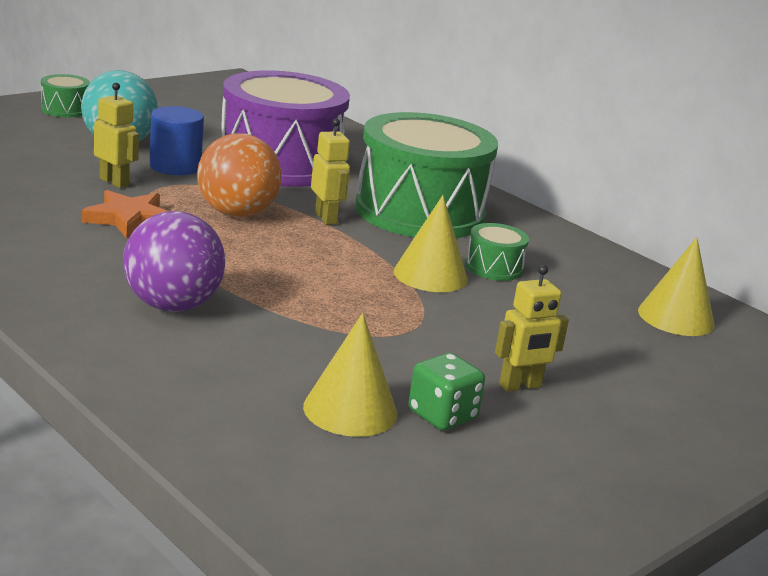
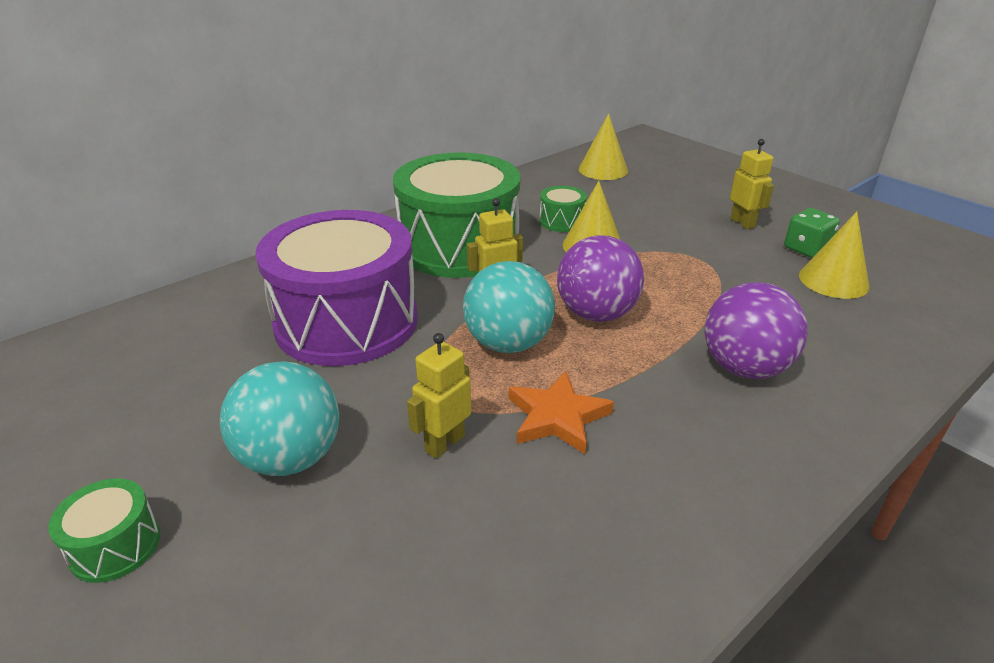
camera: 85 degrees left, 10 degrees up
blue cylinder [149,106,204,175] -> none
orange ball [197,133,282,217] -> turquoise ball [463,261,555,353]
none -> purple ball [557,235,644,322]

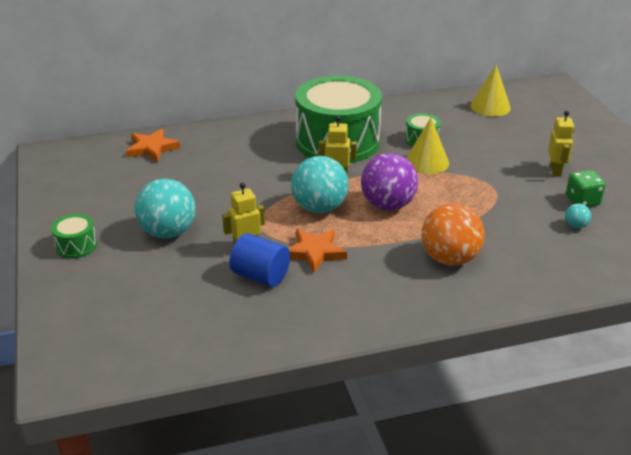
camera: 25 degrees right, 0 degrees up
purple drum [255,210,418,366] -> none
purple ball [704,282,807,379] -> orange ball [421,203,485,266]
yellow cone [799,211,869,299] -> turquoise ball [565,203,591,229]
none -> orange star [126,129,180,162]
none -> blue cylinder [229,233,290,287]

